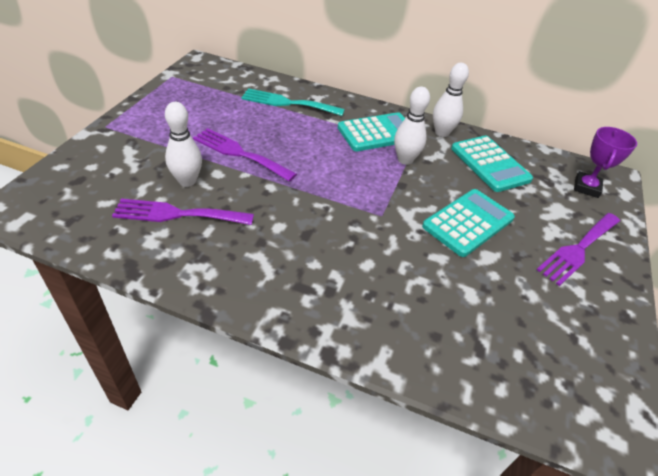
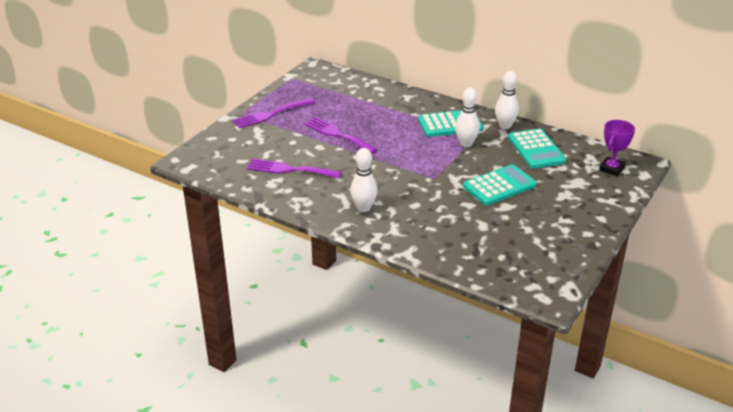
camera: 15 degrees right, 10 degrees down
white bowling pin [165,102,202,187] -> white bowling pin moved to [350,148,378,212]
turquoise fork [241,88,345,116] -> none
purple fork [537,213,620,286] -> purple fork moved to [232,98,315,128]

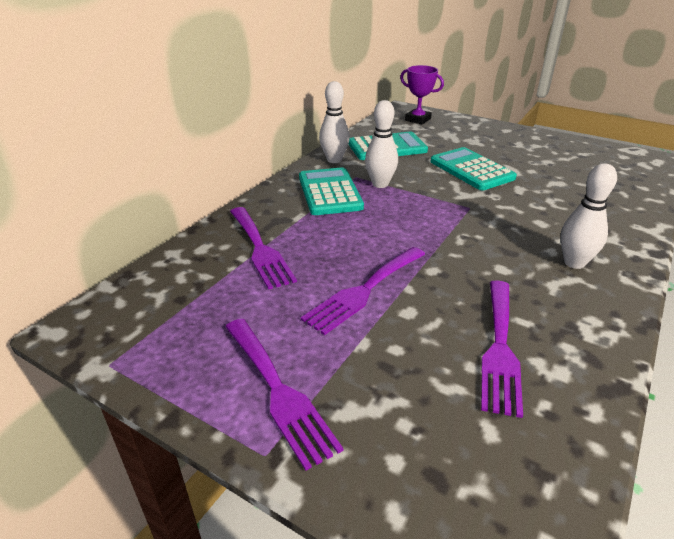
camera: 90 degrees left, 0 degrees up
none -> purple fork [230,207,297,290]

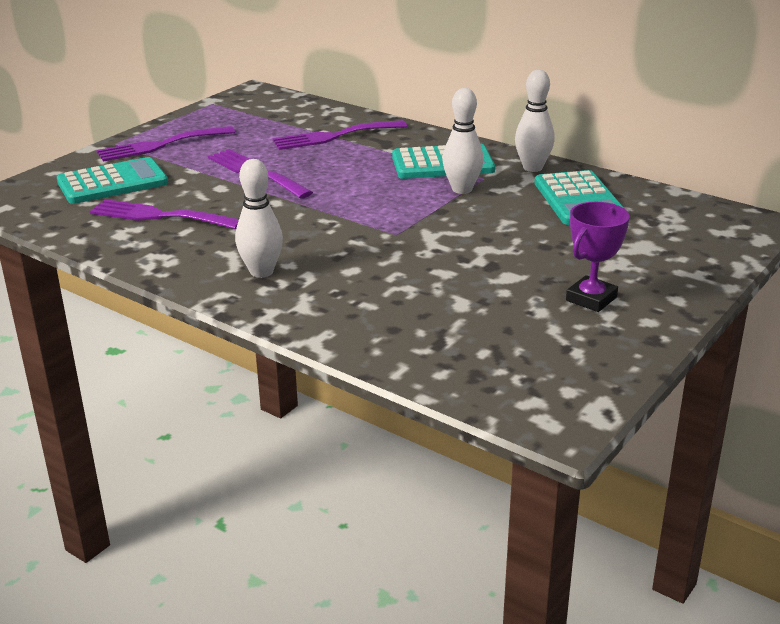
camera: 95 degrees right, 5 degrees down
purple trophy [400,65,444,124] -> purple trophy moved to [566,202,630,312]
turquoise calculator [430,147,517,190] -> turquoise calculator moved to [57,157,168,204]

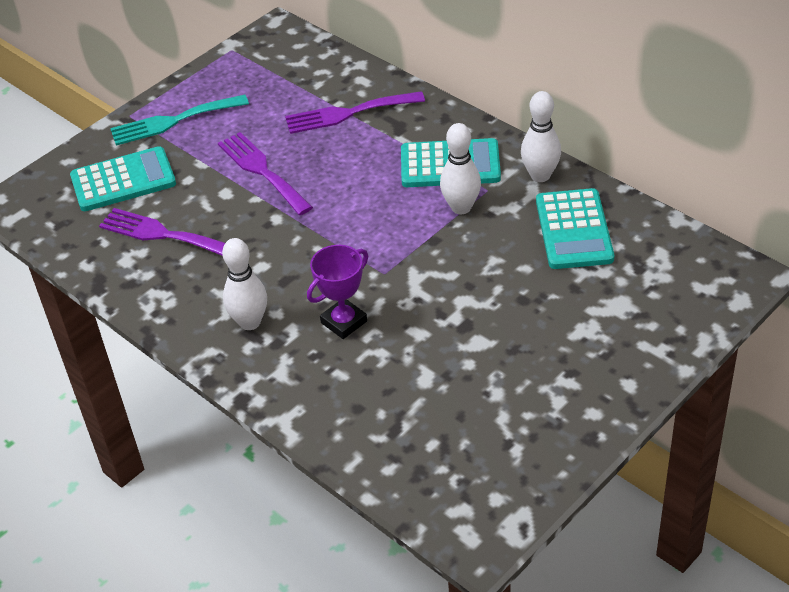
camera: 10 degrees right, 15 degrees up
purple fork [96,126,235,162] -> turquoise fork [110,95,249,146]
purple trophy [566,202,630,312] -> purple trophy moved to [307,245,368,339]

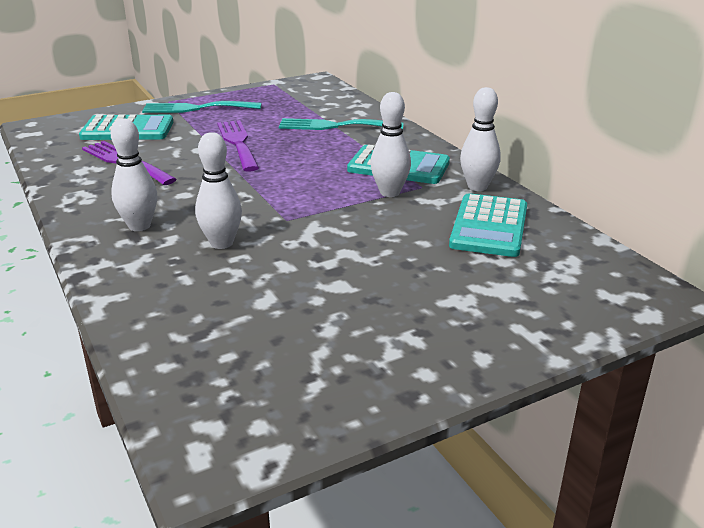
camera: 15 degrees right, 15 degrees down
purple fork [285,91,425,134] -> turquoise fork [279,118,403,130]
purple trophy [307,245,368,339] -> white bowling pin [195,132,242,249]

